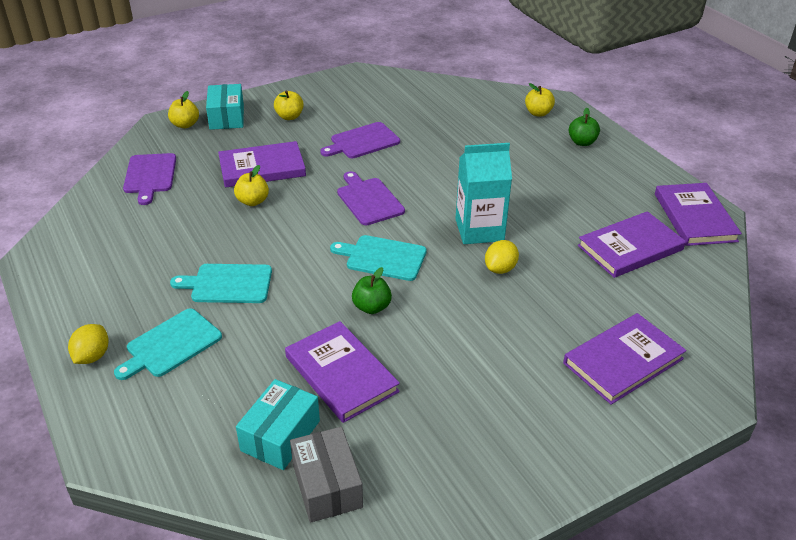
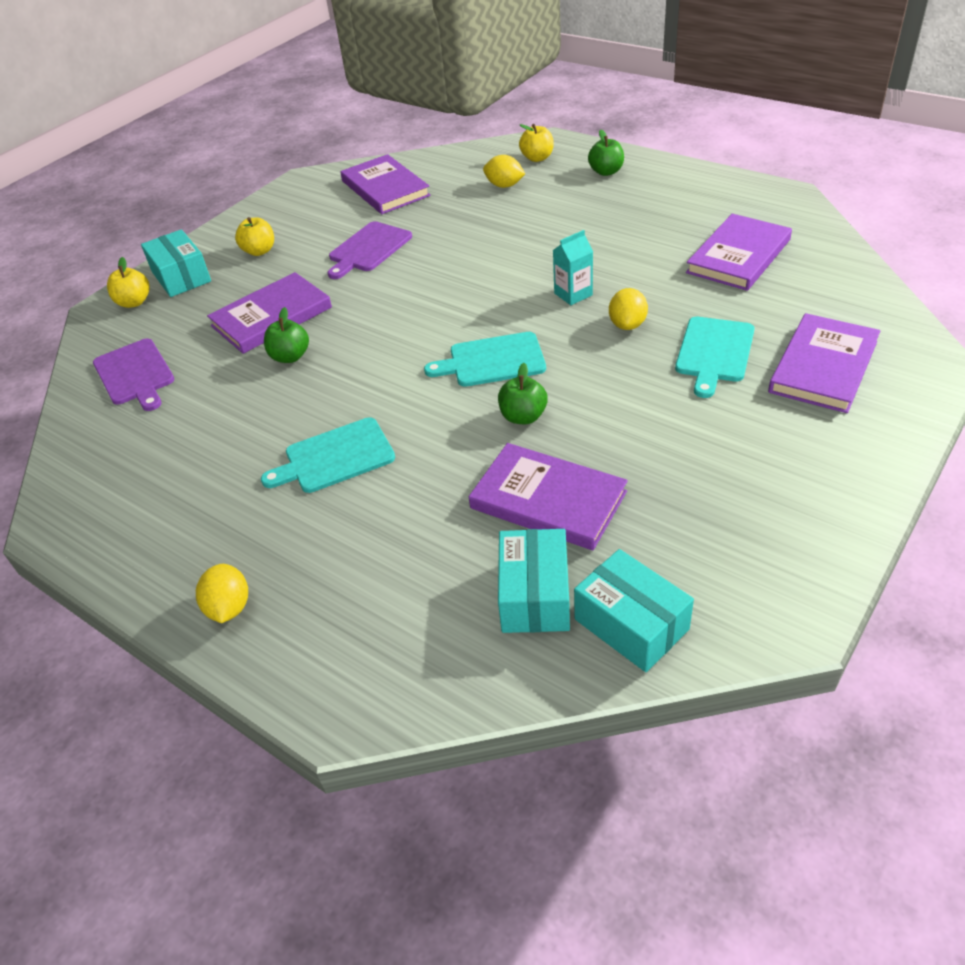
camera: 20 degrees left, 5 degrees up
turquoise cutting board [114,308,222,380] -> turquoise cutting board moved to [675,317,755,398]
yellow apple [234,165,269,206] -> green apple [264,307,309,363]
grey box [290,427,363,523] -> turquoise box [574,549,694,672]
purple cutting board [337,171,405,225] -> none
turquoise carton [455,143,512,244] -> turquoise carton [553,230,593,305], size x0.55
purple book [655,183,742,246] -> purple book moved to [340,154,431,214]
none -> yellow lemon [483,155,525,188]

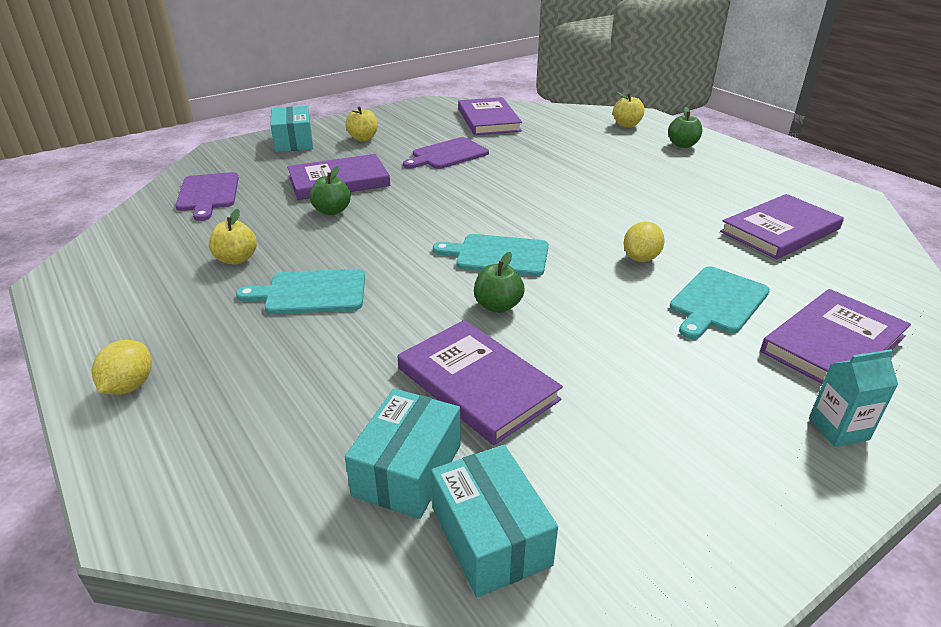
camera: 15 degrees right, 10 degrees down
yellow apple [107,257,150,308] -> yellow apple moved to [209,209,257,265]
yellow lemon [483,155,525,188] -> none
turquoise carton [553,230,593,305] -> turquoise carton moved to [809,349,898,447]

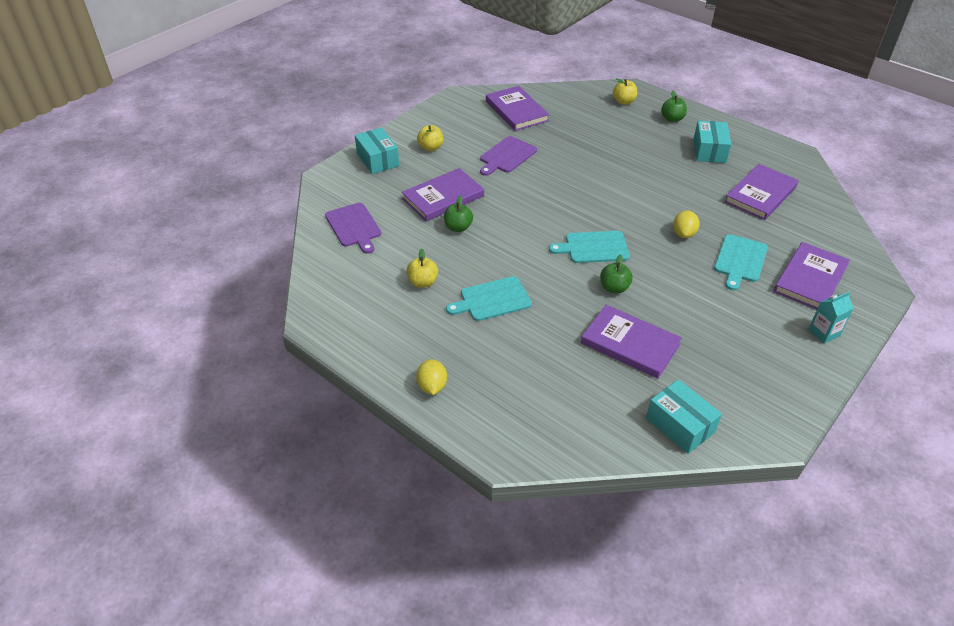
camera: 15 degrees left, 10 degrees up
turquoise box [345,389,461,519] -> turquoise box moved to [694,121,731,163]

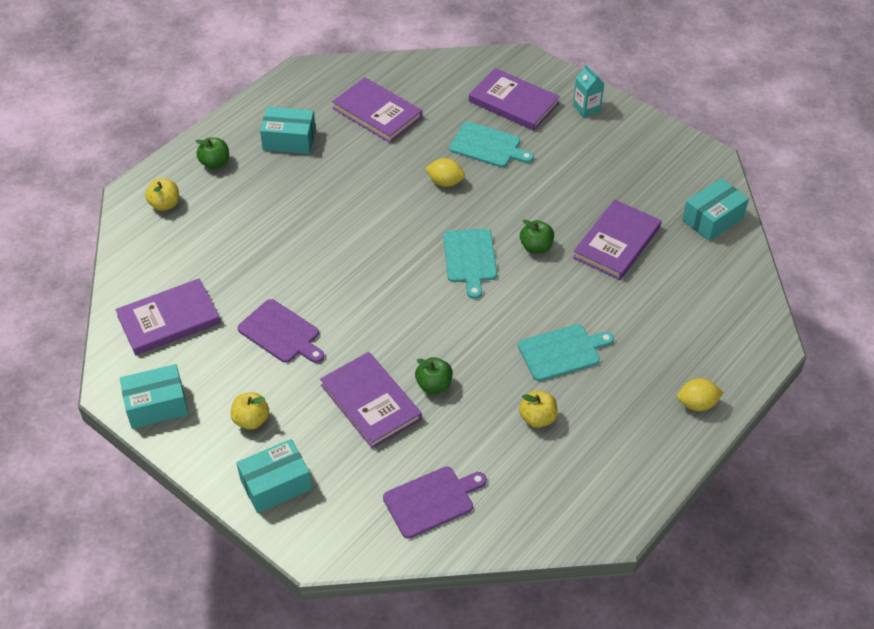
camera: 90 degrees left, 5 degrees up
turquoise cutting board [446,276,532,321] -> turquoise cutting board turned 90 degrees counterclockwise [518,324,614,381]
none -> turquoise box [120,364,188,429]

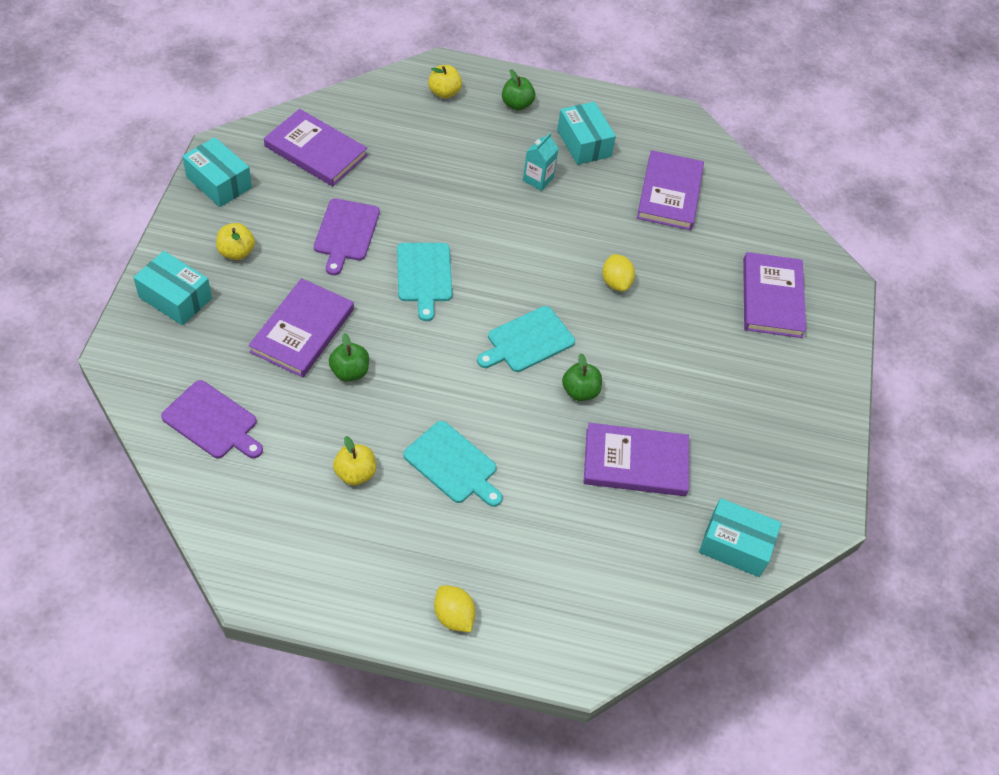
camera: 55 degrees right, 5 degrees up
turquoise cutting board [449,122,534,167] -> turquoise cutting board moved to [397,243,452,321]
turquoise carton [573,65,604,117] -> turquoise carton moved to [523,133,559,191]

